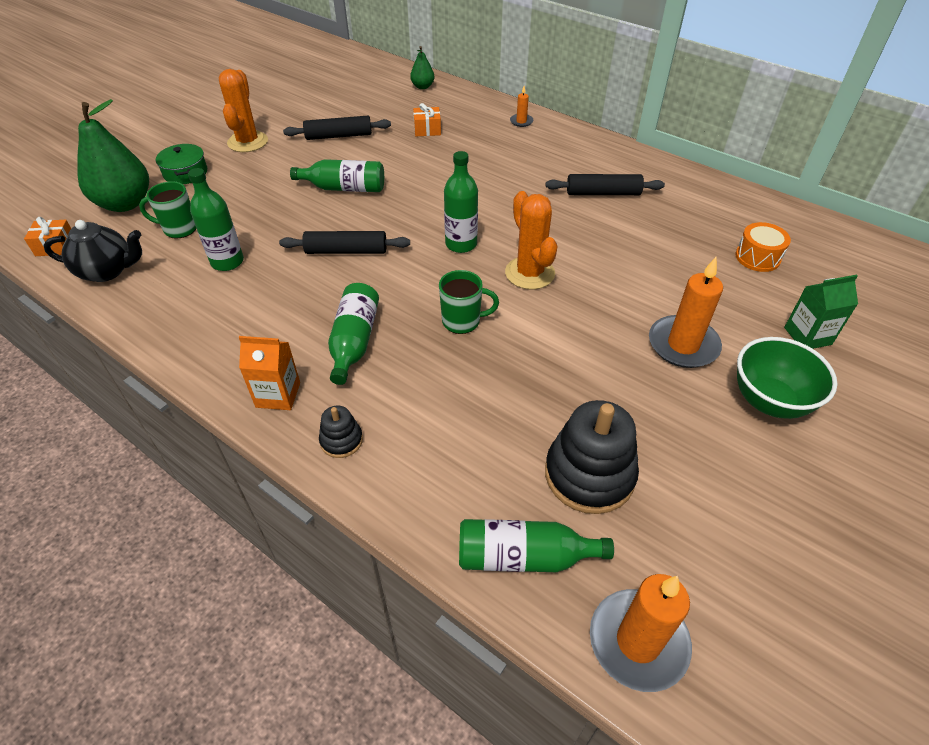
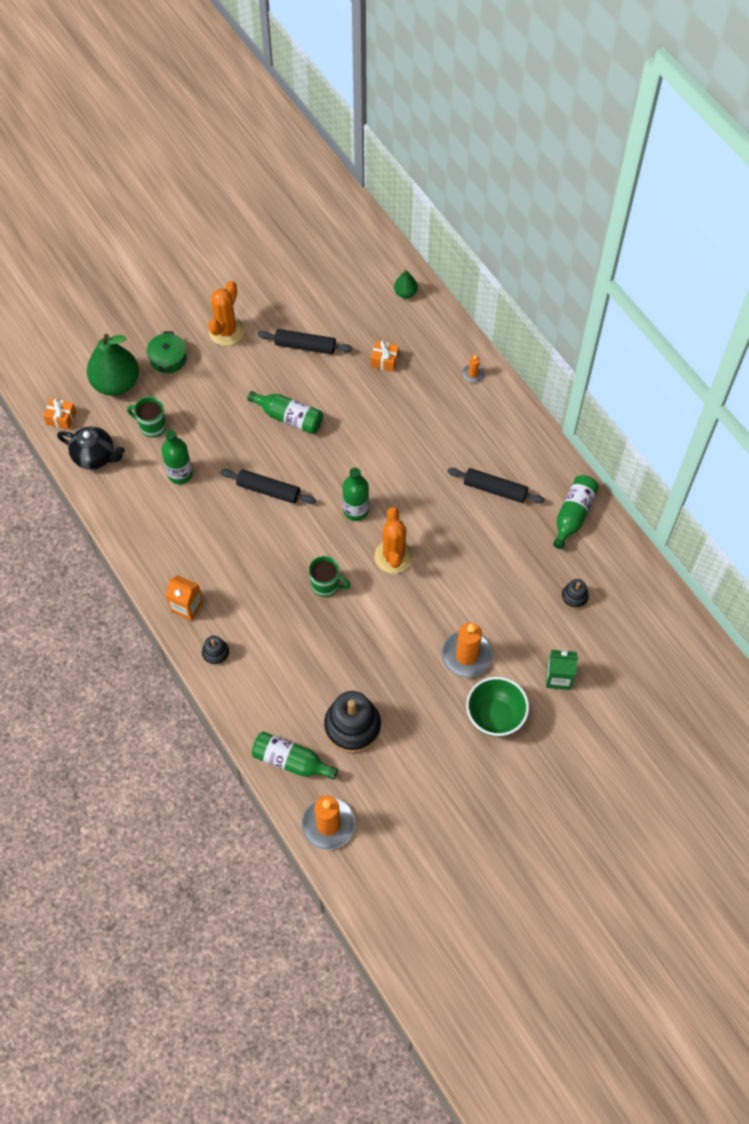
camera: 20 degrees right, 15 degrees up
green bottle [328,283,379,385] -> green bottle moved to [553,475,599,549]
orange drum [735,222,791,272] -> black stacking toy [561,579,589,609]

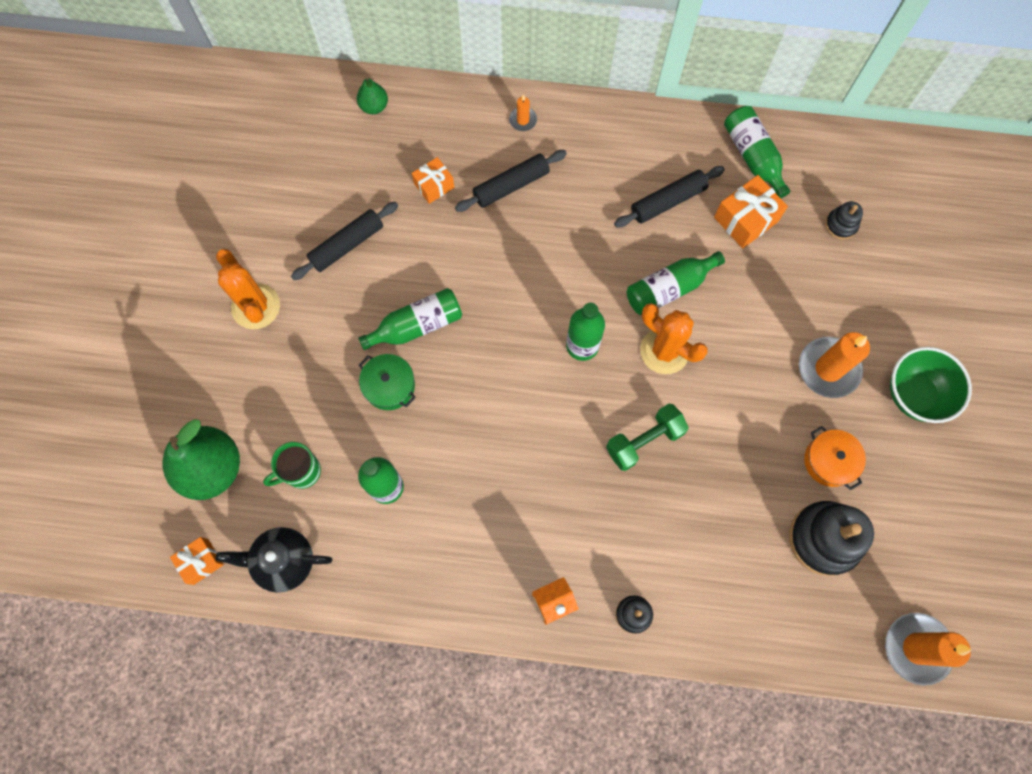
camera: 50 degrees left, 10 degrees up
black teapot [57,426,125,470] -> black teapot turned 150 degrees counterclockwise [216,527,332,593]
green pot [147,331,187,374] -> green pot moved to [359,354,416,410]
black rolling pin [220,469,316,504] -> black rolling pin moved to [455,150,567,212]
green bottle [252,731,338,780] -> green bottle moved to [627,251,725,316]
green mug [309,556,351,597] -> green dumbbell [606,404,689,471]
green carton [546,650,578,690] -> none
none -> orange gift [714,175,788,248]
none -> orange pot [804,426,866,490]

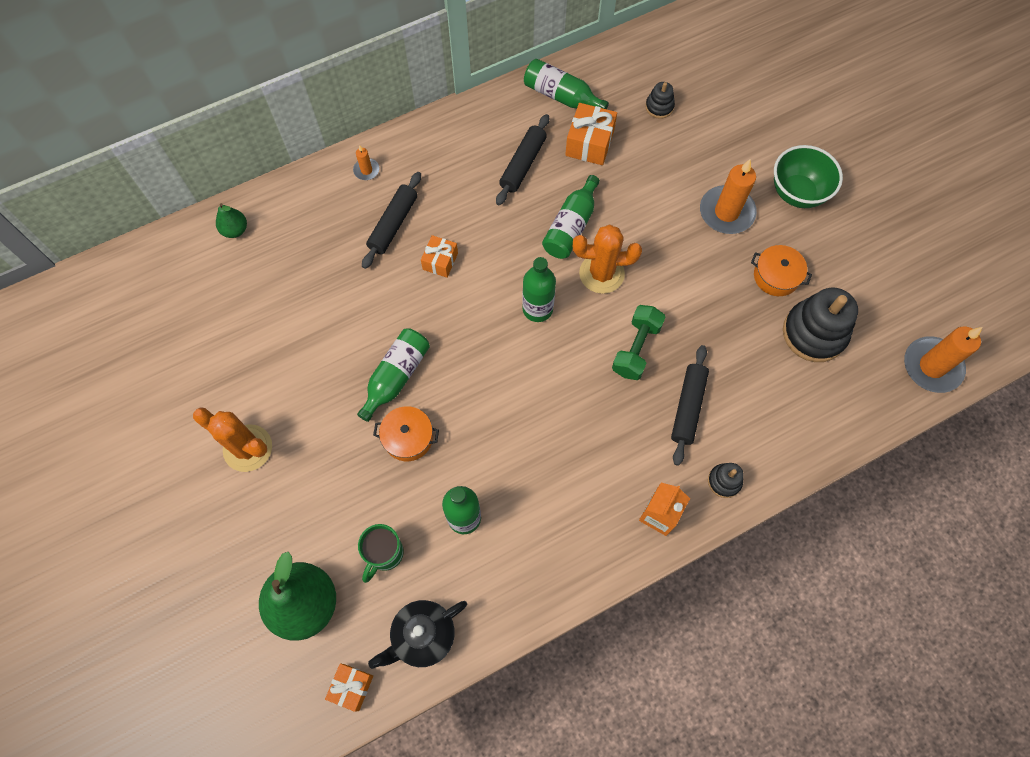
camera: 35 degrees left, 5 degrees down
black rolling pin [291,202,398,280] -> black rolling pin moved to [671,345,709,466]
green pot [359,354,416,410] -> orange pot [373,406,439,461]
orange gift [412,157,455,204] -> orange gift moved to [421,235,458,278]

